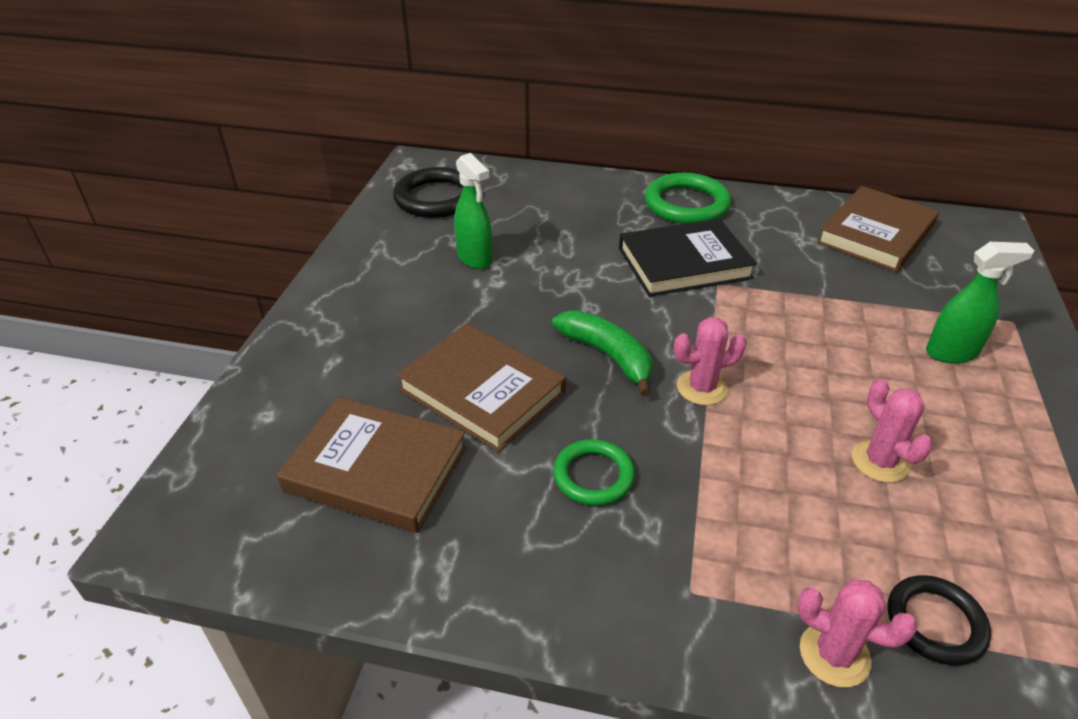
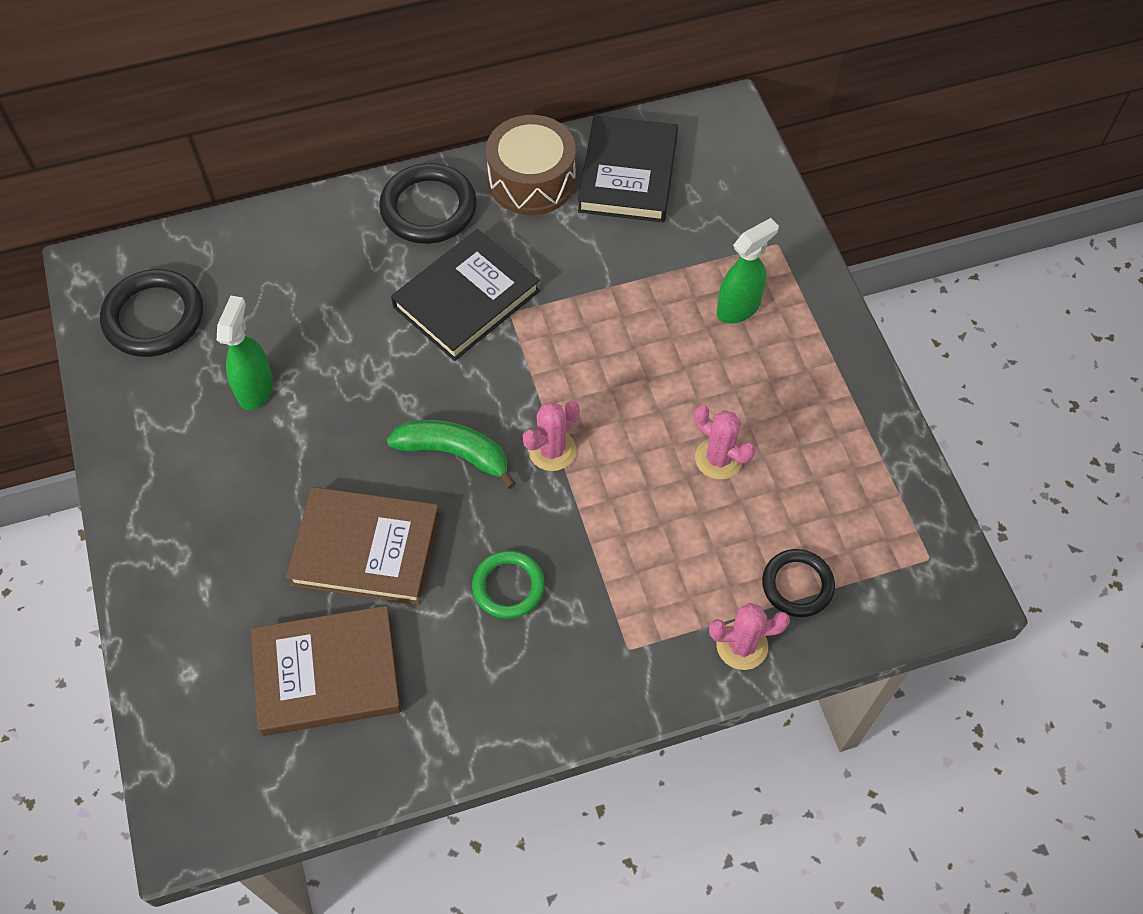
camera: 30 degrees left, 20 degrees up
green spray bottle [454,153,492,269] -> green spray bottle turned 105 degrees counterclockwise [217,296,273,410]
green ring [645,173,731,224] -> black ring [379,163,477,244]
brown book [817,186,939,272] -> black book [578,115,678,222]
none -> brown drum [486,115,576,215]

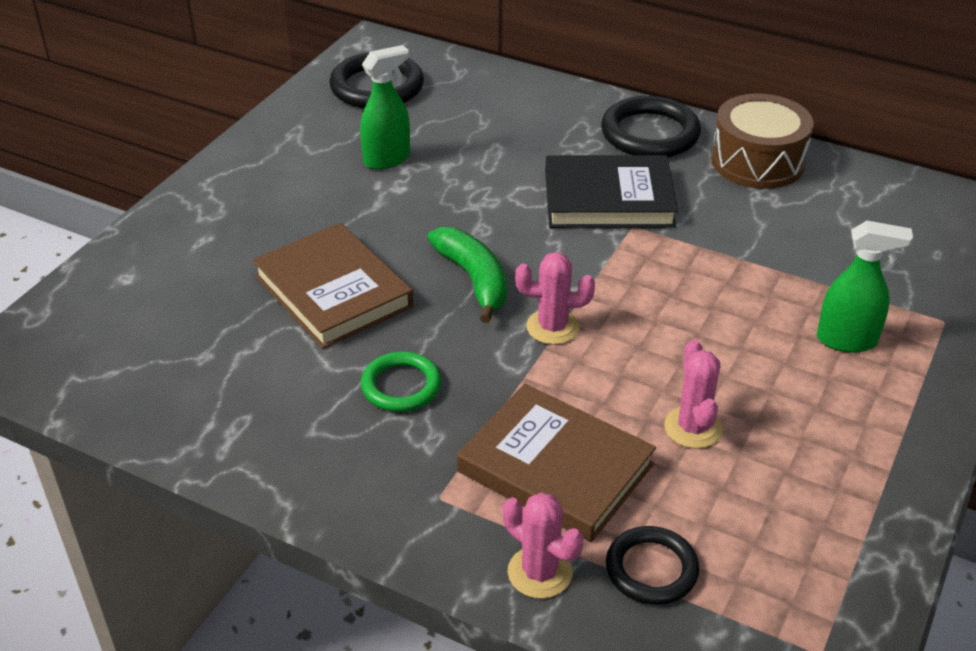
camera: 45 degrees right, 20 degrees down
brown book [251,606,402,736] -> brown book moved to [457,384,656,542]
black book [578,115,678,222] -> none

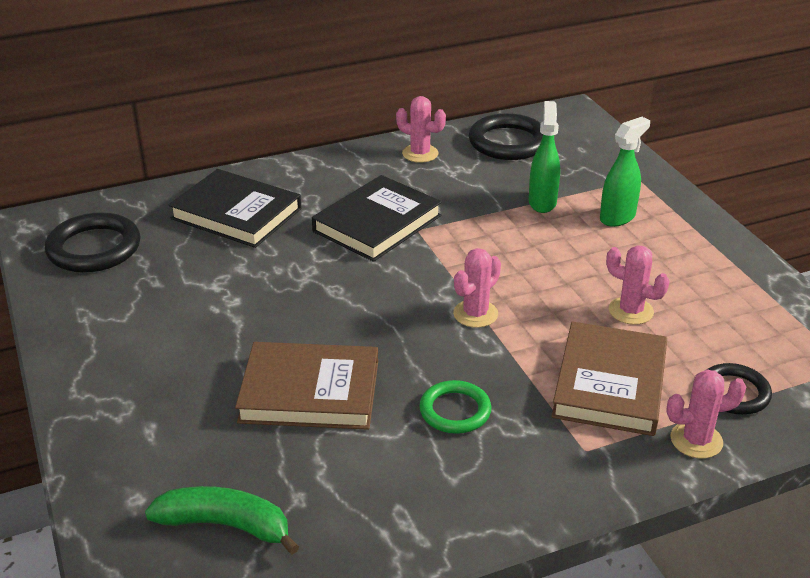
camera: 50 degrees left, 5 degrees down
green spray bottle [360,45,410,170] -> green spray bottle moved to [529,101,560,213]
green banana [427,227,507,323] -> green banana moved to [145,486,299,555]
brown book [457,384,656,542] -> brown book turned 60 degrees counterclockwise [551,322,667,436]
black ring [601,96,701,157] -> black ring moved to [469,113,543,160]
brown drum [711,94,814,189] -> pink cactus [396,96,446,163]
none -> black book [169,169,302,248]

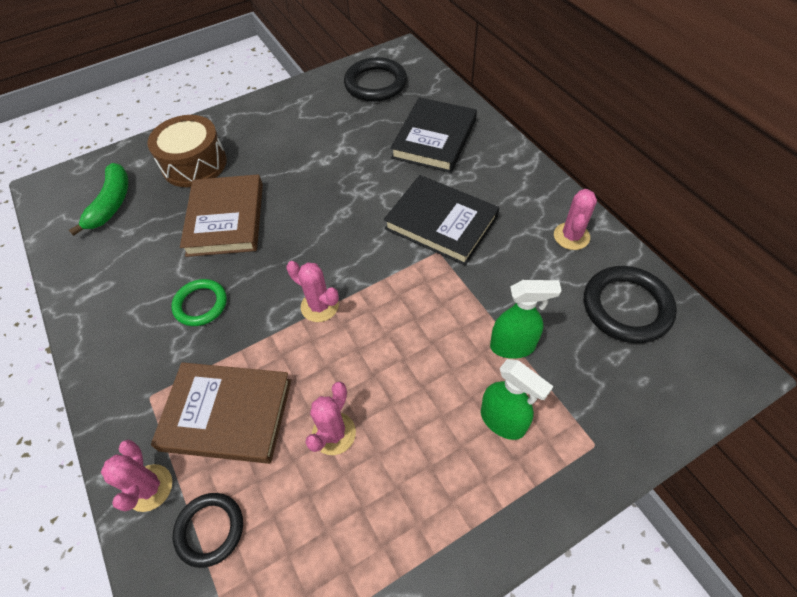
camera: 85 degrees right, 20 degrees up
none -> brown drum [148,115,227,187]

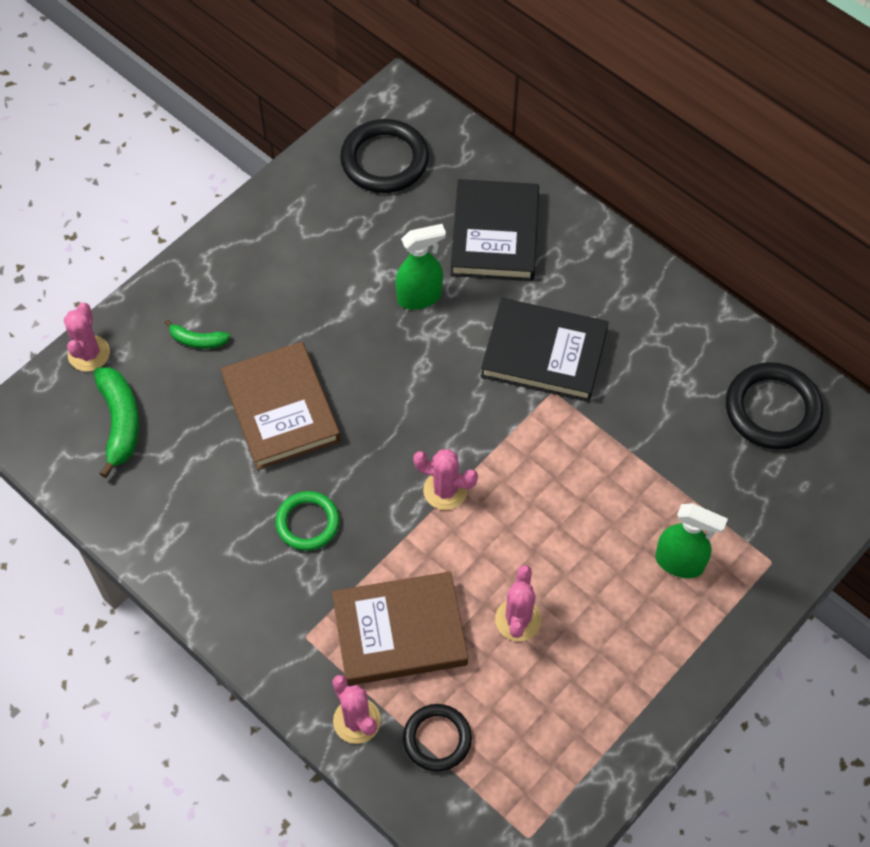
camera: 20 degrees left, 5 degrees up
brown drum [148,115,227,187] -> green banana [165,320,231,349]
green spray bottle [490,280,562,359] -> green spray bottle moved to [395,224,446,310]
pink cactus [554,189,597,250] -> pink cactus moved to [64,303,110,372]

